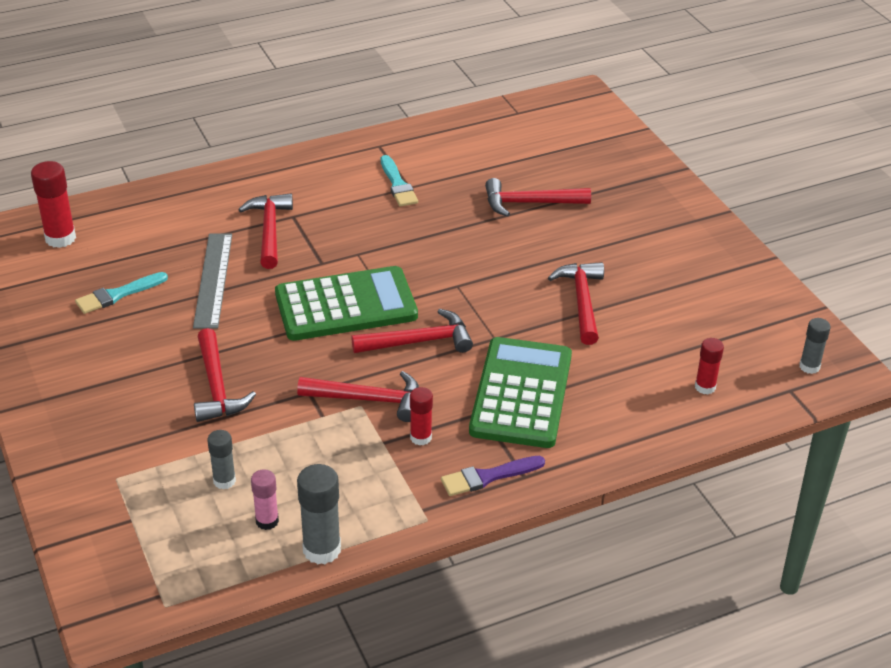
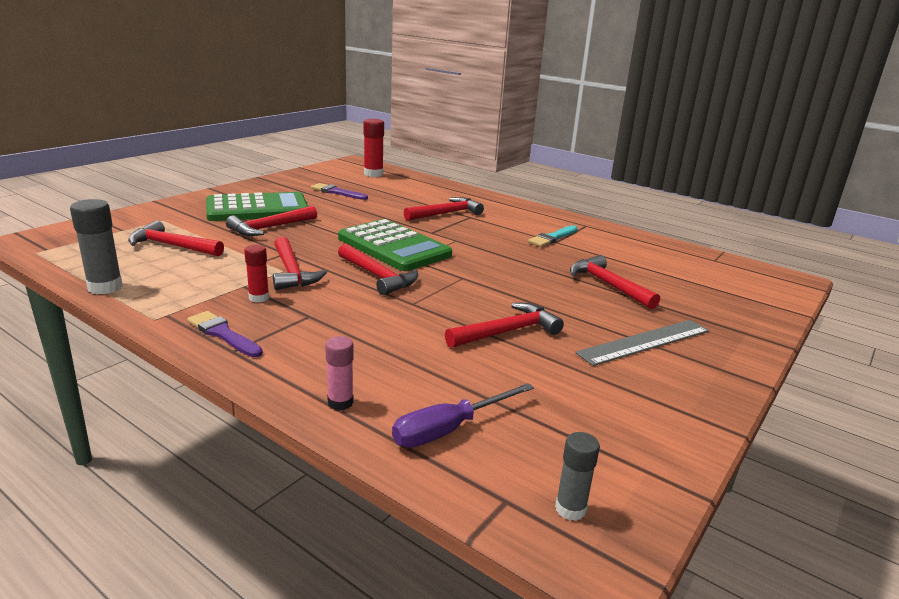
camera: 60 degrees right, 15 degrees down
turquoise brush [75,272,168,314] -> purple brush [311,183,368,200]
grey ruler [193,234,232,329] -> grey ruler moved to [575,320,709,366]
grey glue stick [207,430,236,489] -> red hammer [128,221,224,257]
pink glue stick [251,469,279,530] -> pink glue stick moved to [325,336,354,411]
green calculator [469,337,572,448] -> green calculator moved to [206,192,308,221]
red glue stick [695,338,724,395] -> purple screwdriver [392,383,534,448]

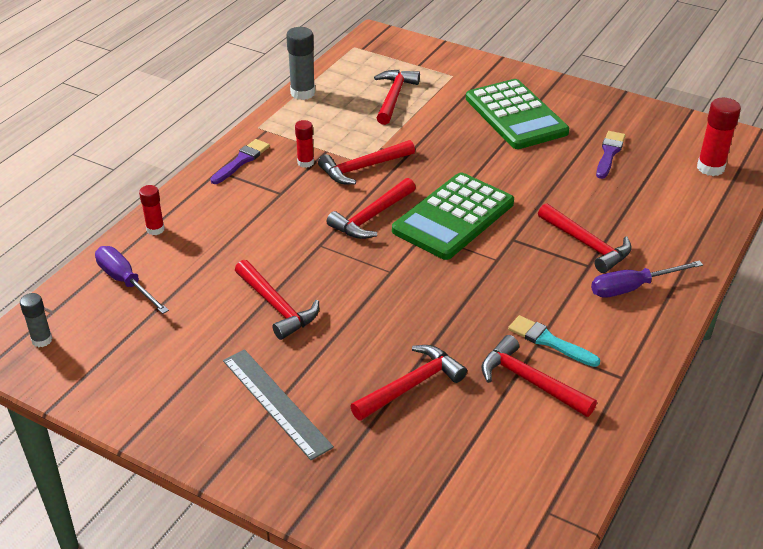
camera: 85 degrees right, 15 degrees up
red hammer [226,206,317,236] -> red hammer moved to [481,335,597,417]
pink glue stick [325,336,354,411] -> red glue stick [139,185,165,235]
none -> purple screwdriver [591,260,703,298]

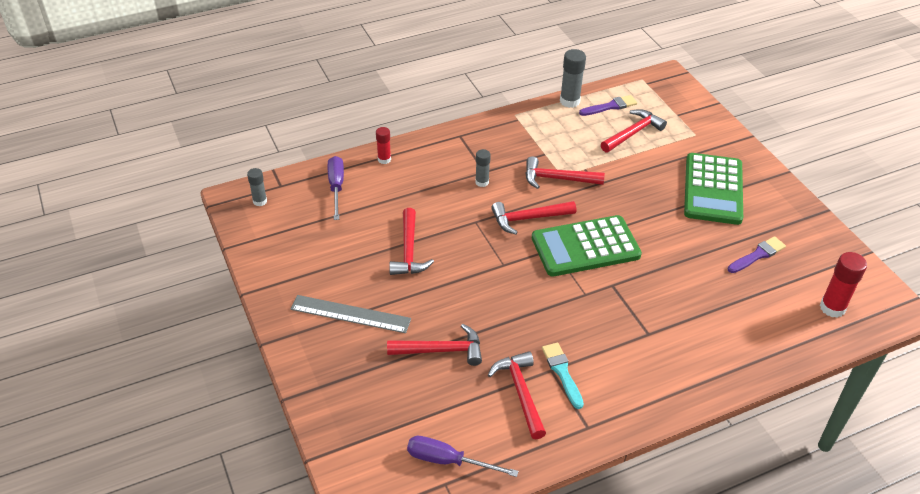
camera: 35 degrees right, 5 degrees up
purple brush [210,139,270,184] -> purple brush moved to [579,95,637,116]
grey ruler [223,349,334,460] -> grey ruler turned 75 degrees counterclockwise [291,295,411,333]
red glue stick [295,120,314,168] -> none
red hammer [538,203,632,273] -> none
purple screwdriver [591,260,703,298] -> purple screwdriver moved to [407,436,519,477]
none -> grey glue stick [475,149,491,187]

